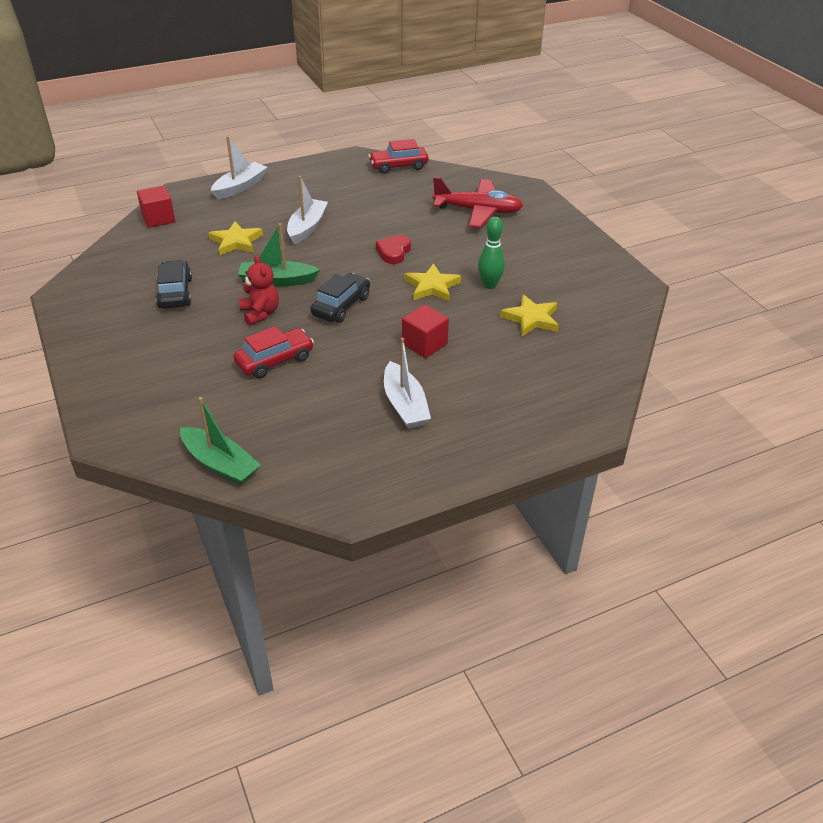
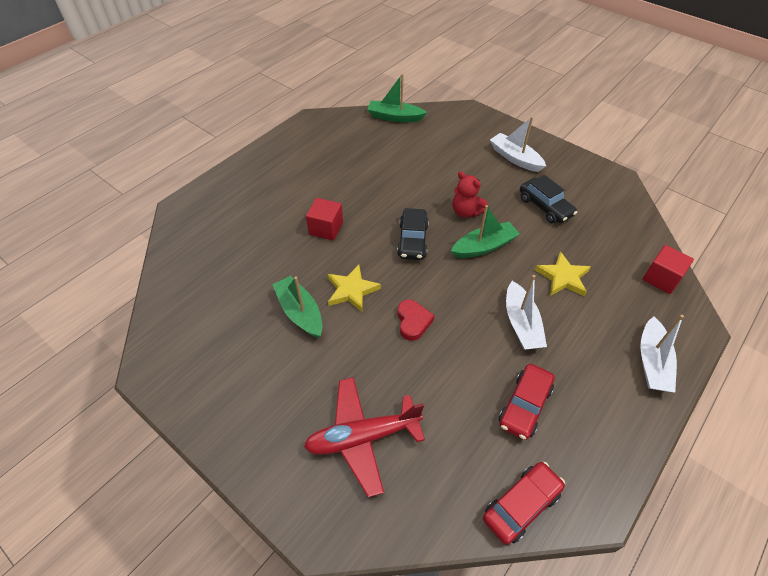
camera: 155 degrees right, 10 degrees up
red car [234,326,314,379] -> red car moved to [499,364,554,440]
white boat [384,338,431,429] -> white boat moved to [490,117,546,172]
green bowling pin [478,217,505,289] -> green boat [272,276,322,338]
yellow star [500,294,559,336] -> none

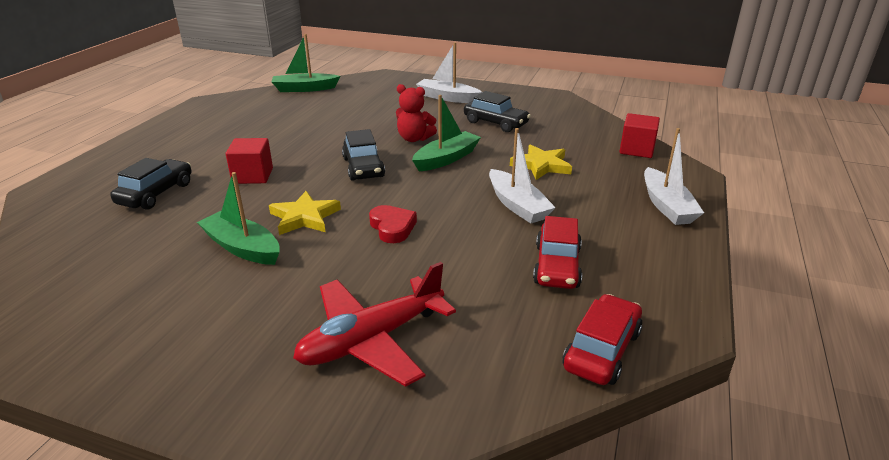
camera: 20 degrees left, 20 degrees down
none -> black car [110,158,191,210]

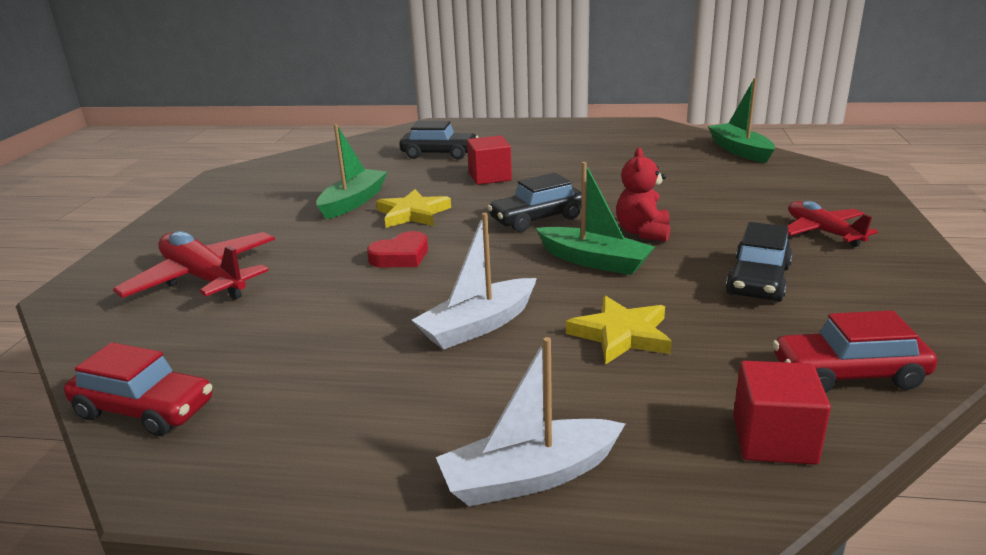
camera: 80 degrees right, 5 degrees down
white boat [416,42,482,103] -> red plane [788,201,878,247]
red car [533,216,582,289] -> red car moved to [772,310,937,393]

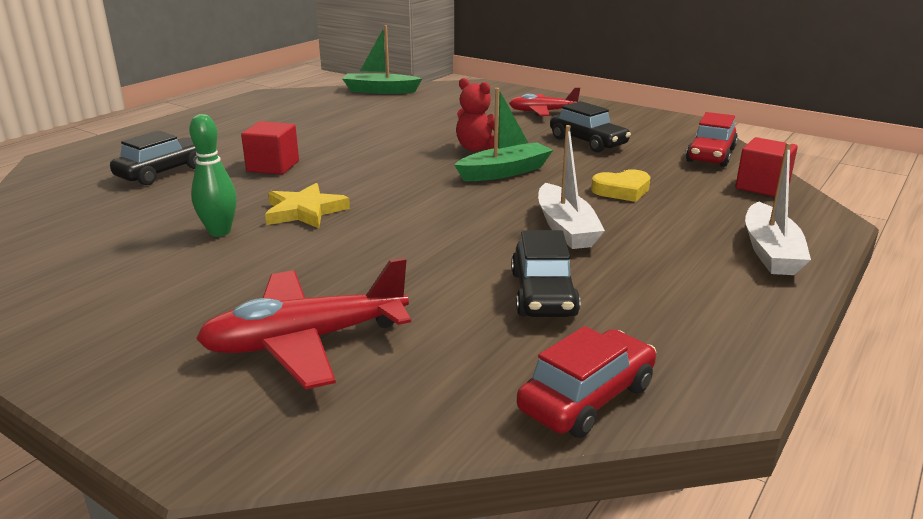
camera: 65 degrees left, 0 degrees up
green boat [316,124,387,219] -> green bowling pin [189,114,237,237]
red heart [367,231,428,267] -> none
black car [487,173,581,232] -> black car moved to [511,230,580,317]
yellow star [566,295,672,364] -> yellow heart [591,169,650,202]

